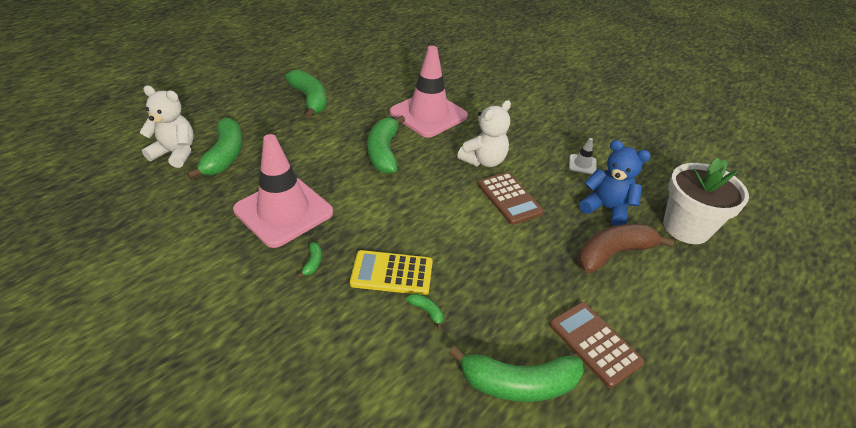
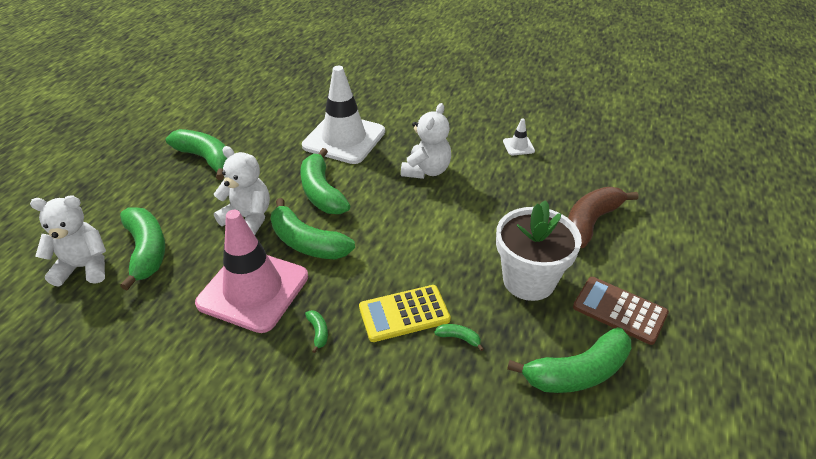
camera: 20 degrees left, 0 degrees up
pink traffic cone [390,46,468,138] -> white traffic cone [302,66,385,164]
brown calculator [478,172,544,225] -> none
blue teddy bear [579,140,651,226] -> none
white flower pot [663,158,749,244] -> white flower pot moved to [496,200,582,301]
none -> white teddy bear [213,146,270,235]
none -> green banana [271,198,355,259]

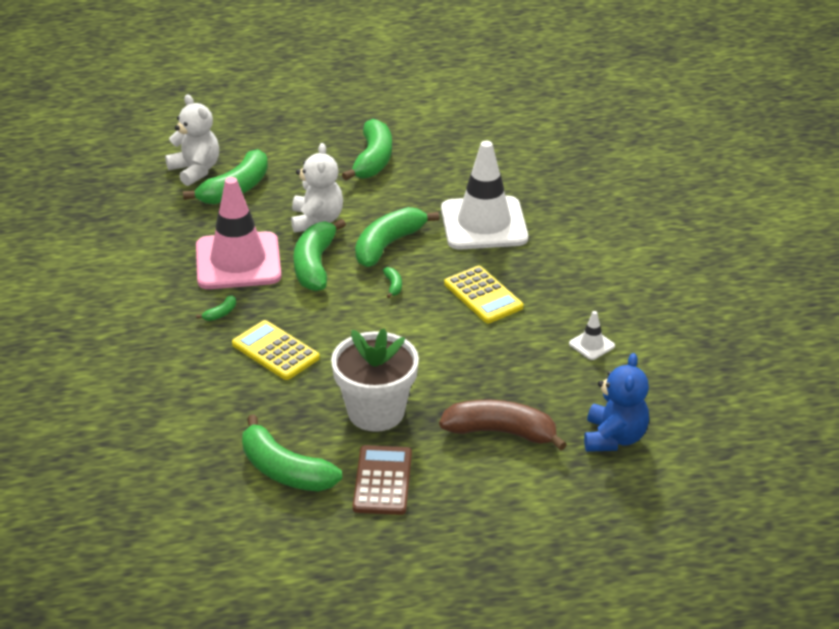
camera: 60 degrees right, 5 degrees down
white teddy bear [401,103,451,179] -> yellow calculator [444,266,523,323]
green banana [434,324,484,351] -> green banana moved to [383,267,402,298]
none -> blue teddy bear [584,353,649,452]

